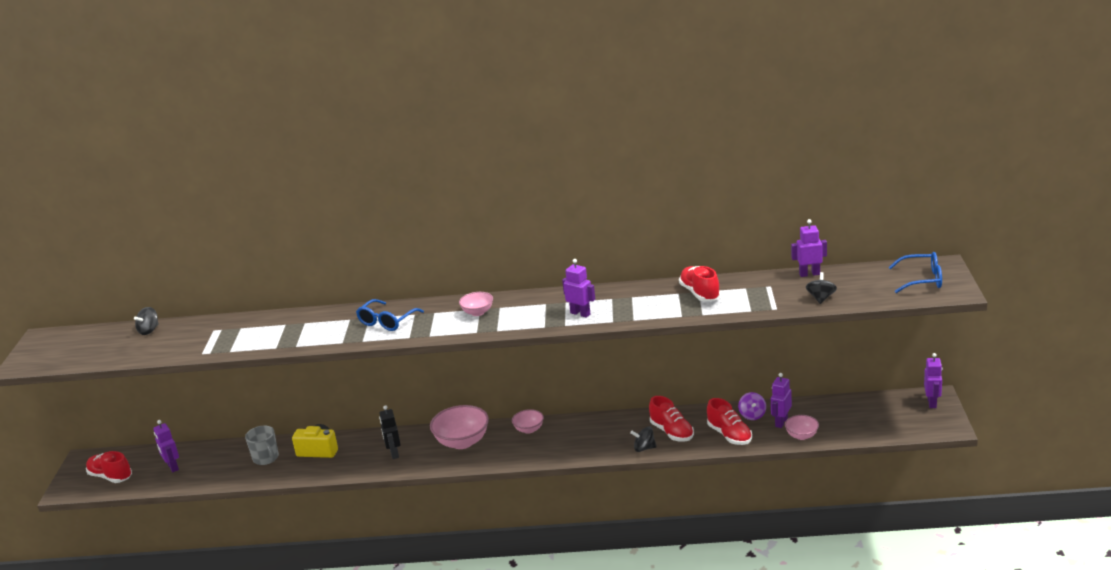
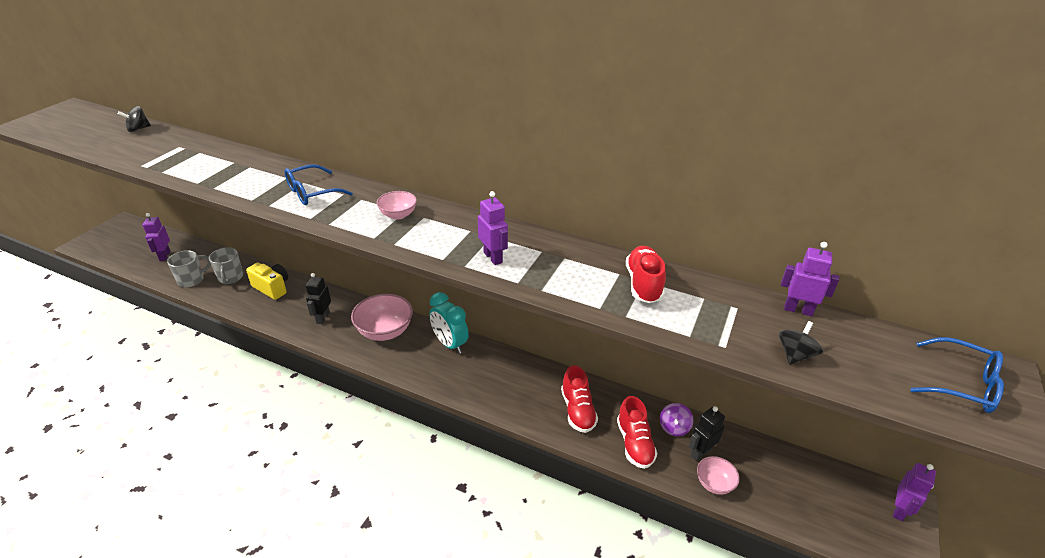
camera: 20 degrees right, 10 degrees up
red shoe [86,451,132,483] -> none
pink bowl [512,409,544,434] -> turquoise clock [429,292,469,354]
black spinning top [630,427,657,452] -> none
purple robot [771,373,792,428] -> black robot [689,406,725,461]
none -> grey mug [167,250,211,287]

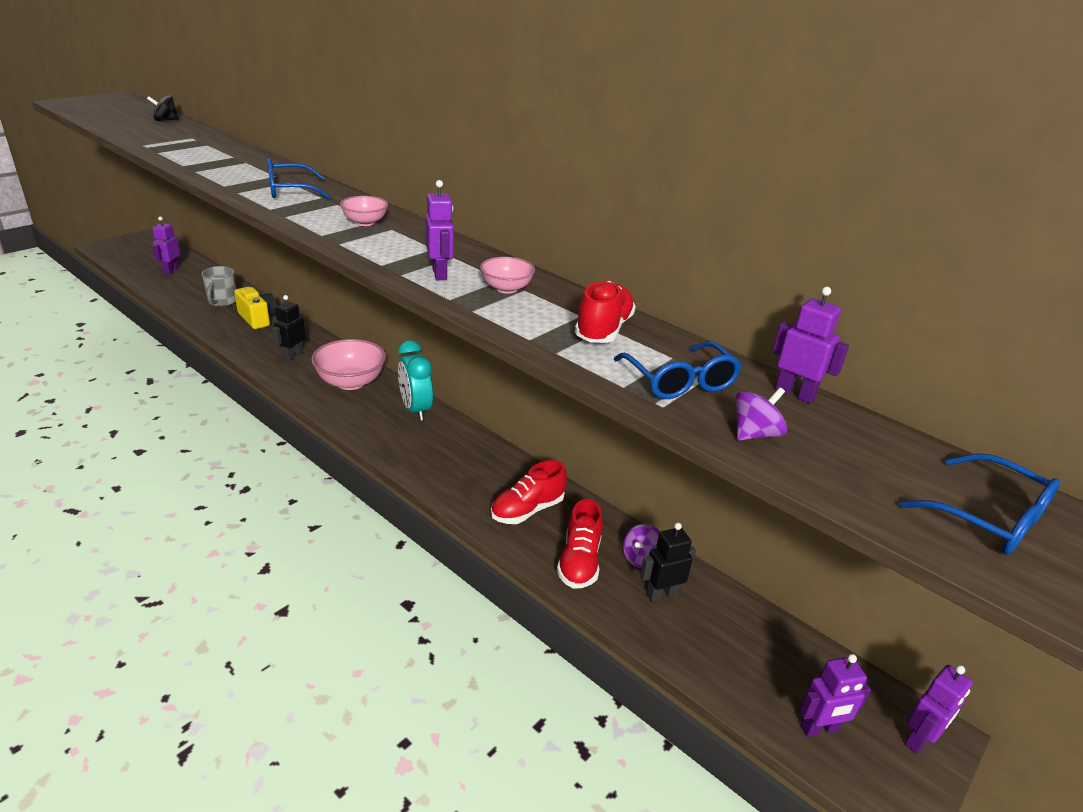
camera: 15 degrees right, 5 degrees down
grey mug [167,250,211,287] -> none
red shoe [561,365,598,433] -> red shoe turned 45 degrees clockwise [491,460,567,524]
pink bowl [697,456,740,495] -> pink bowl moved to [480,257,535,294]
black spinning top [779,321,823,365] -> purple spinning top [735,387,787,440]
none -> blue glasses [614,341,742,399]
none -> purple robot [800,654,871,737]

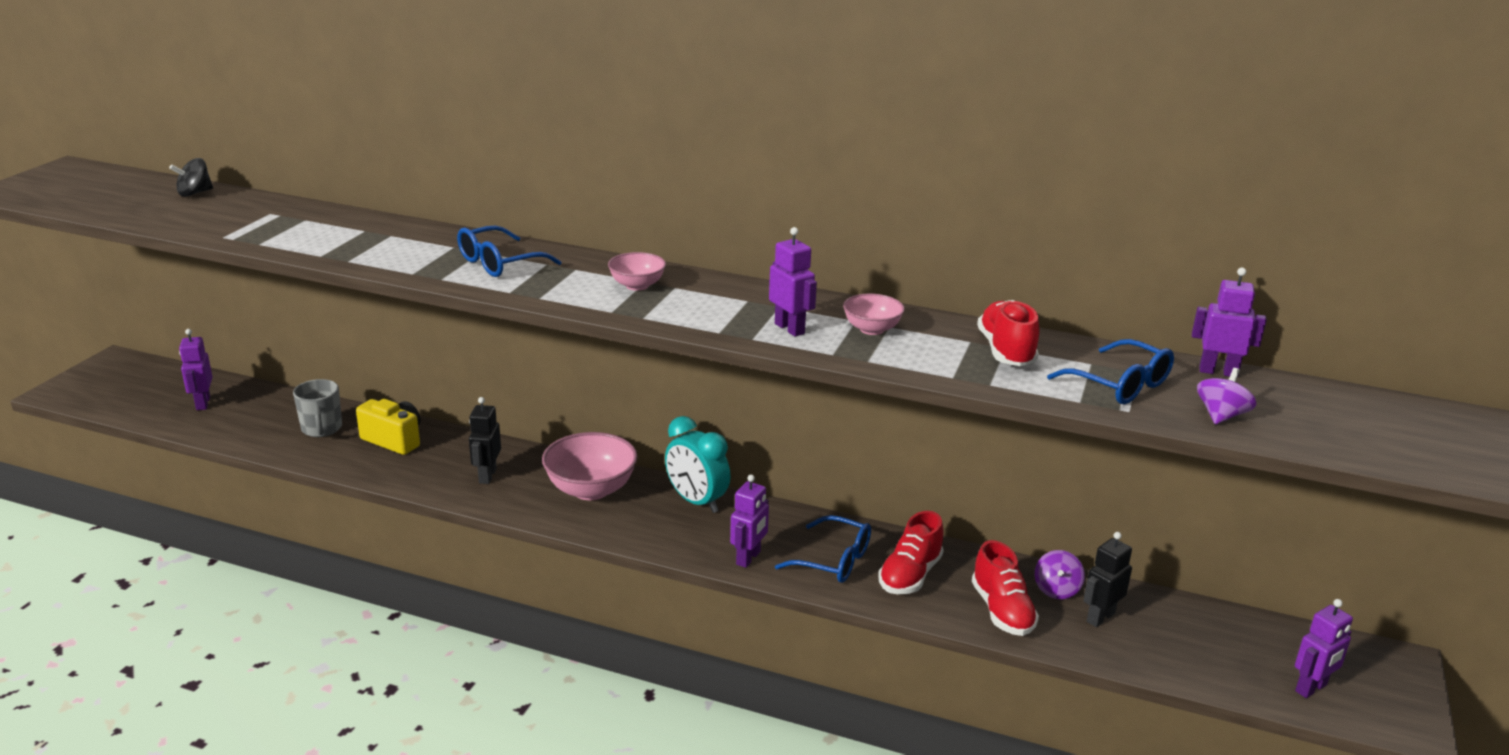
camera: 20 degrees left, 5 degrees down
blue glasses [899,453,1061,555] -> blue glasses moved to [775,515,871,583]
purple robot [905,665,973,754] -> purple robot moved to [730,475,769,568]

